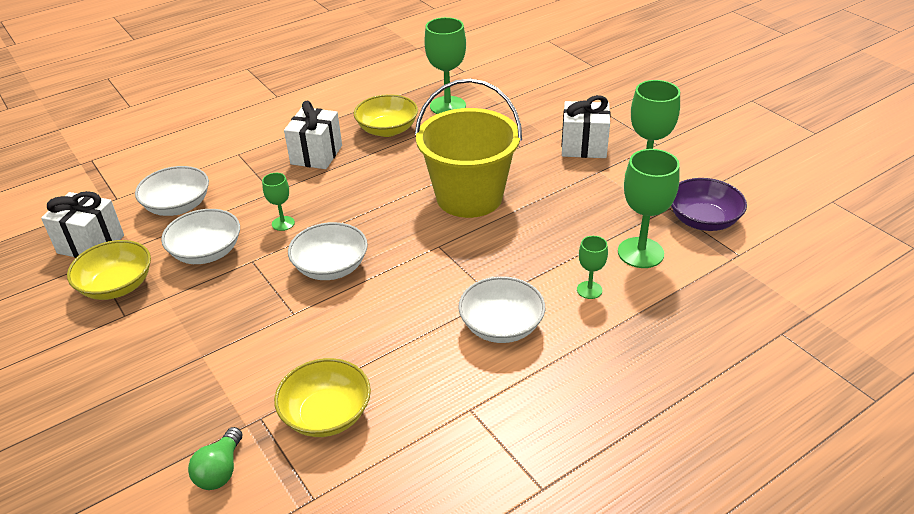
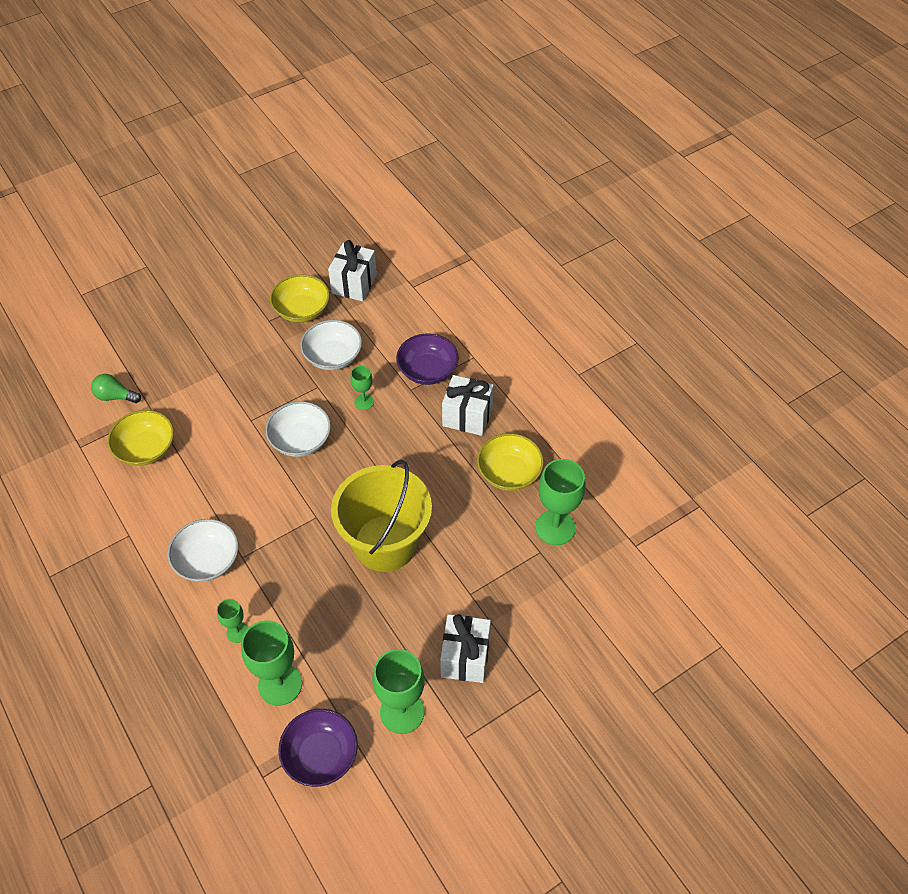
camera: 90 degrees right, 15 degrees up
white bowl [135,166,209,216] -> none
none -> purple bowl [396,333,459,385]

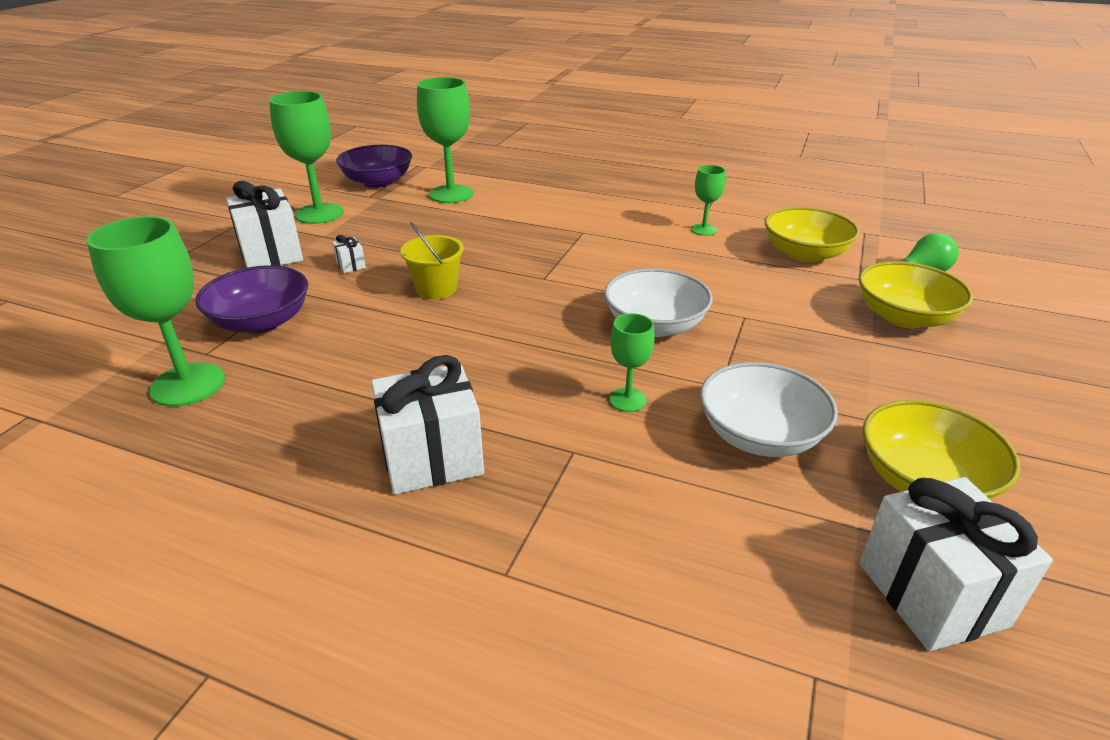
camera: 145 degrees right, 20 degrees down
white bowl [168,519,239,582] -> none
green goblet [217,599,248,643] -> green goblet moved to [691,165,726,236]
yellow bucket [331,460,432,572] -> yellow bucket [400,222,464,299], size x0.45
purple bowl [396,333,459,385] -> purple bowl moved to [195,265,308,333]
yellow bowl [477,433,544,491] -> yellow bowl moved to [859,261,973,329]
none -> white gift [332,235,366,273]

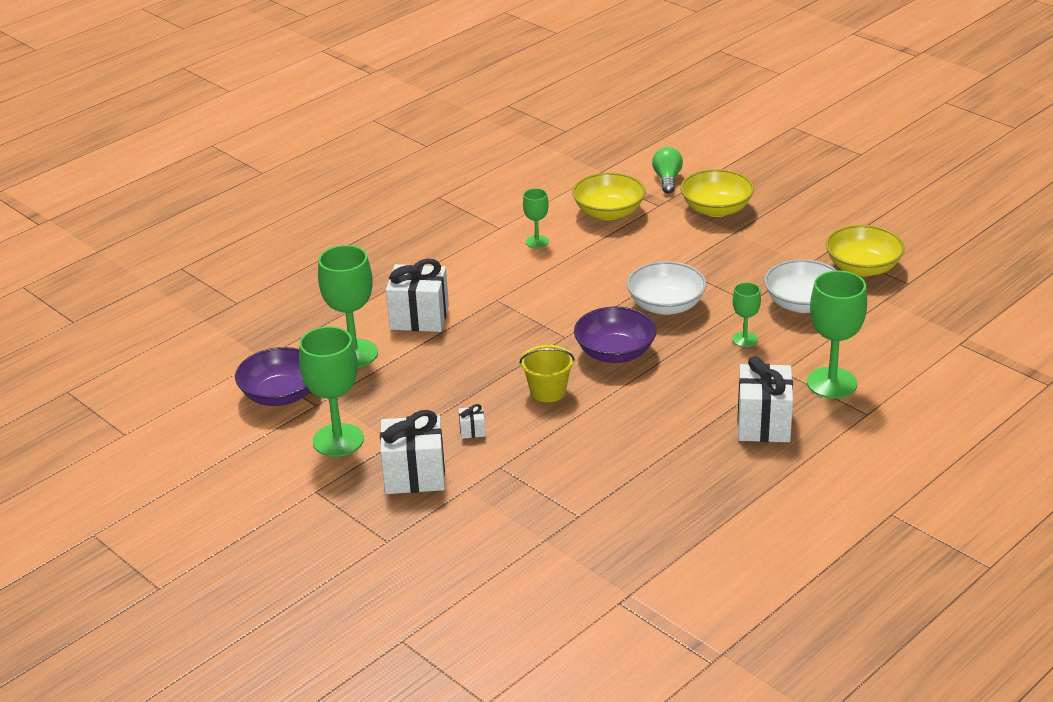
camera: 65 degrees left, 0 degrees up
green goblet [87,216,225,407] -> green goblet moved to [807,270,867,399]
purple bowl [195,265,308,333] -> purple bowl moved to [574,307,657,363]
white gift [859,477,1053,651] -> white gift moved to [386,259,449,332]

